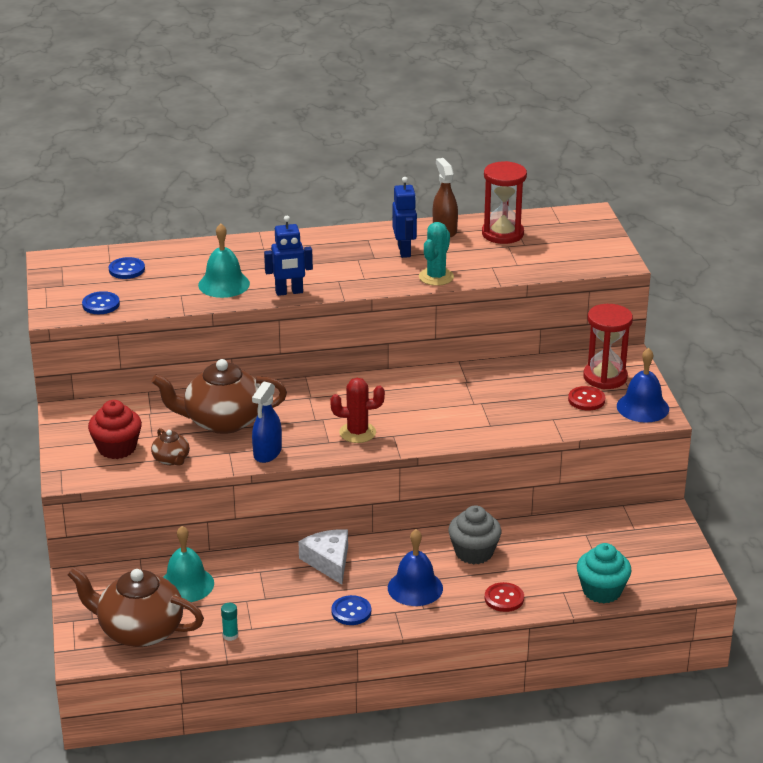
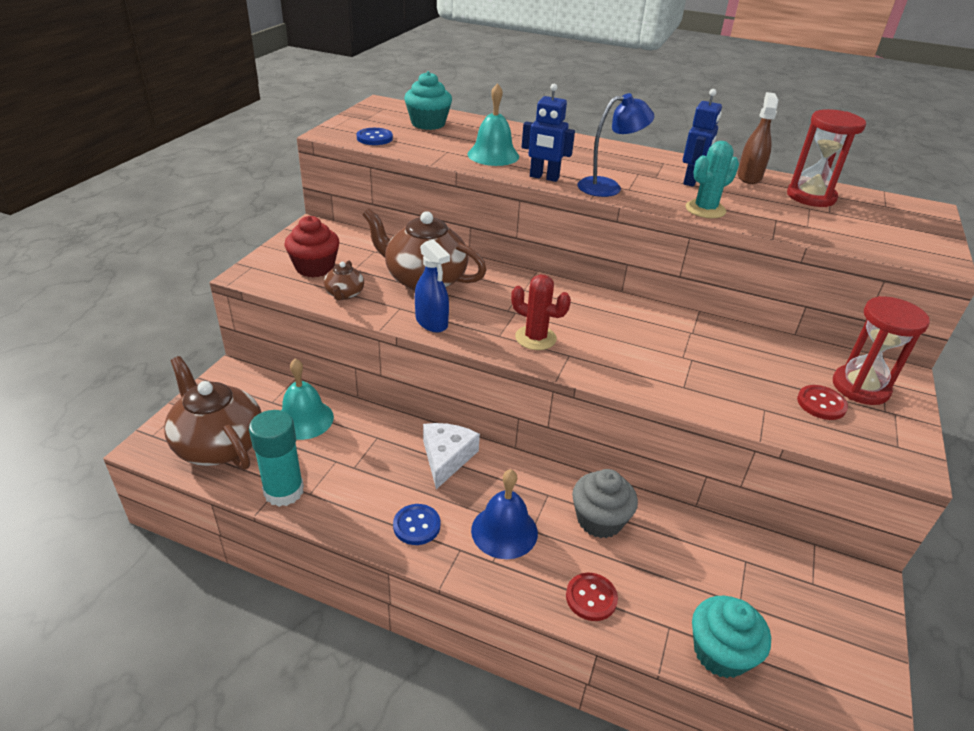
camera: 30 degrees right, 5 degrees up
blue button [109,257,145,279] -> turquoise cupcake [404,71,452,130]
turquoise glue stick [221,603,238,641] -> turquoise glue stick [249,410,304,507], size x2.25
blue spray bottle [252,382,282,463] -> blue spray bottle turned 90 degrees counterclockwise [415,239,450,333]
blue bell [617,348,669,423] -> none
none -> blue lamp [577,93,655,197]

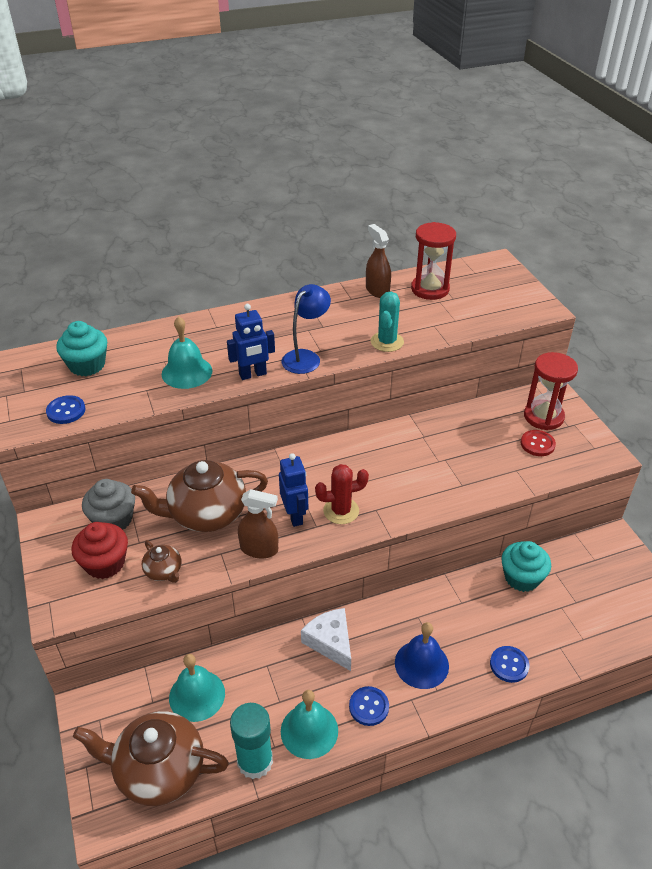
camera: 40 degrees left, 5 degrees up
blue spray bottle [415,239,450,333] -> brown spray bottle [238,489,278,558]
red button [566,573,618,621] -> blue button [490,646,529,683]
grey cupcake [572,469,638,538] -> grey cupcake moved to [82,479,135,530]
blue robot [683,89,722,187] -> blue robot moved to [279,453,308,527]
turquoise cupcake [692,596,771,678] -> turquoise cupcake moved to [501,541,551,592]
none -> turquoise bell [281,690,338,759]

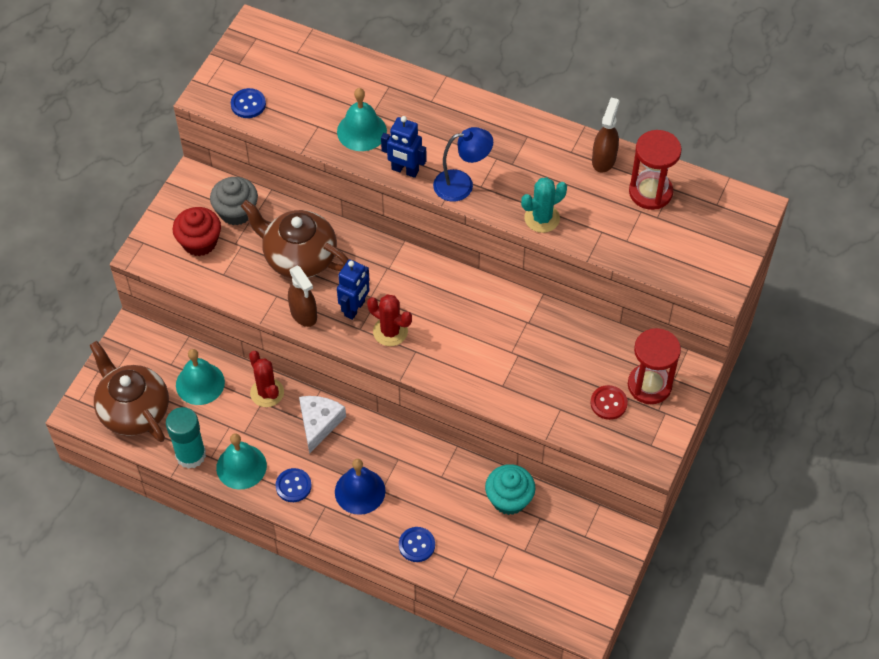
camera: 45 degrees right, 15 degrees up
turquoise cupcake [56,321,107,376] -> none
brown teapot [142,540,181,583] -> none
none -> red cactus [249,351,284,407]

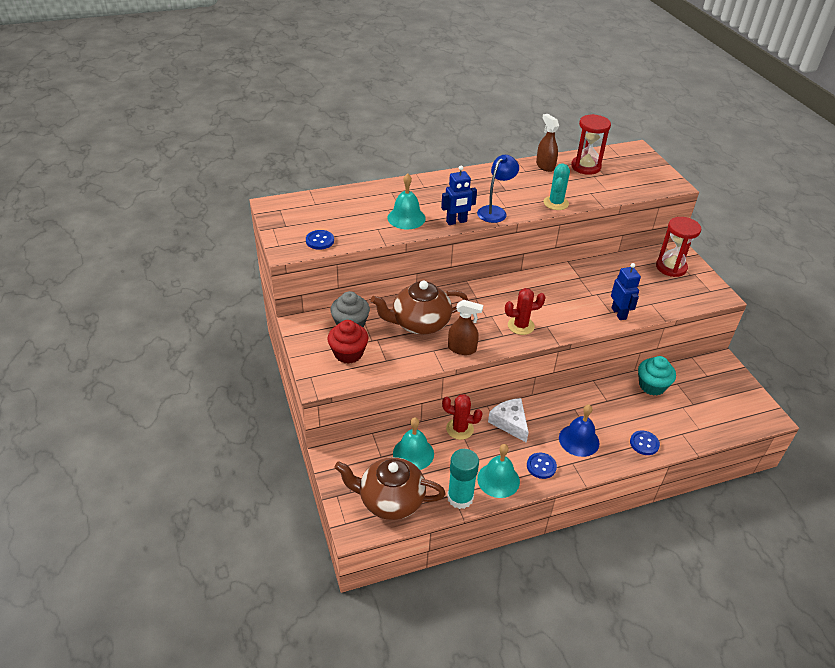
camera: 45 degrees left, 15 degrees down
blue robot [337,259,370,320] -> blue robot moved to [611,263,641,320]
red button [590,385,628,420] -> none

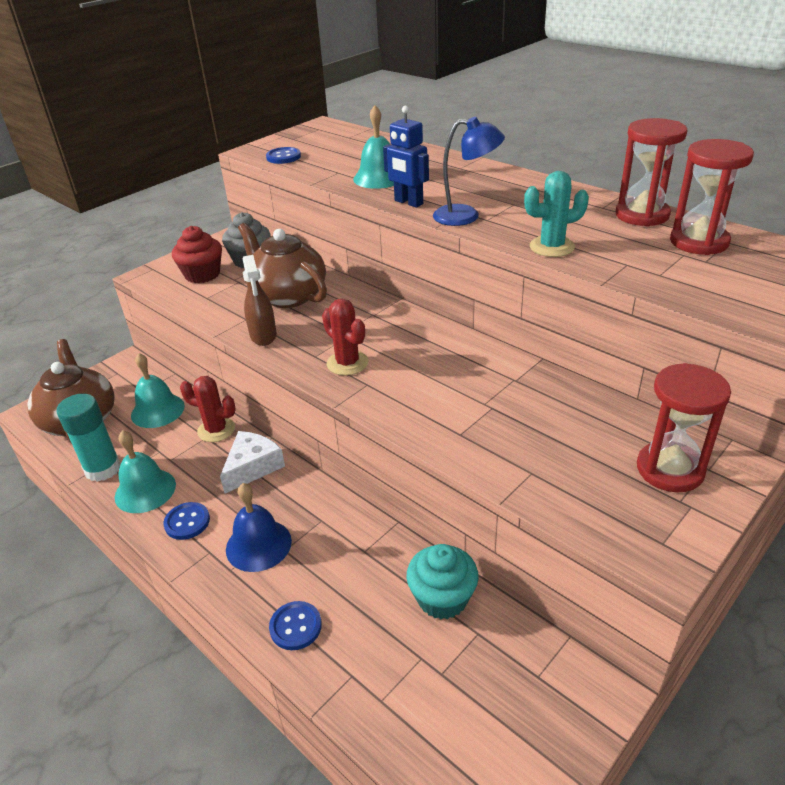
camera: 65 degrees right, 5 degrees down
red cactus [442,394,482,440] -> red cactus turned 60 degrees counterclockwise [180,376,236,442]
brown spray bottle [536,114,559,172] -> red hourglass [616,118,688,226]
blue robot [611,263,641,320] -> none

